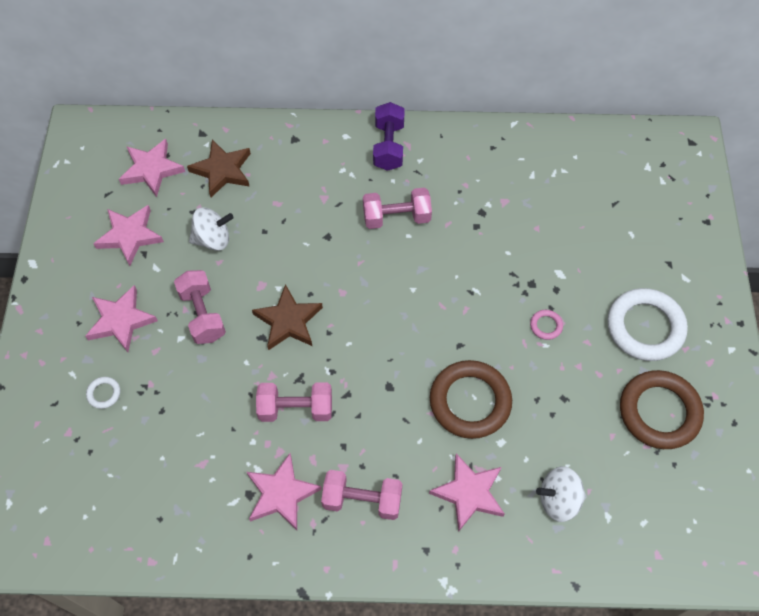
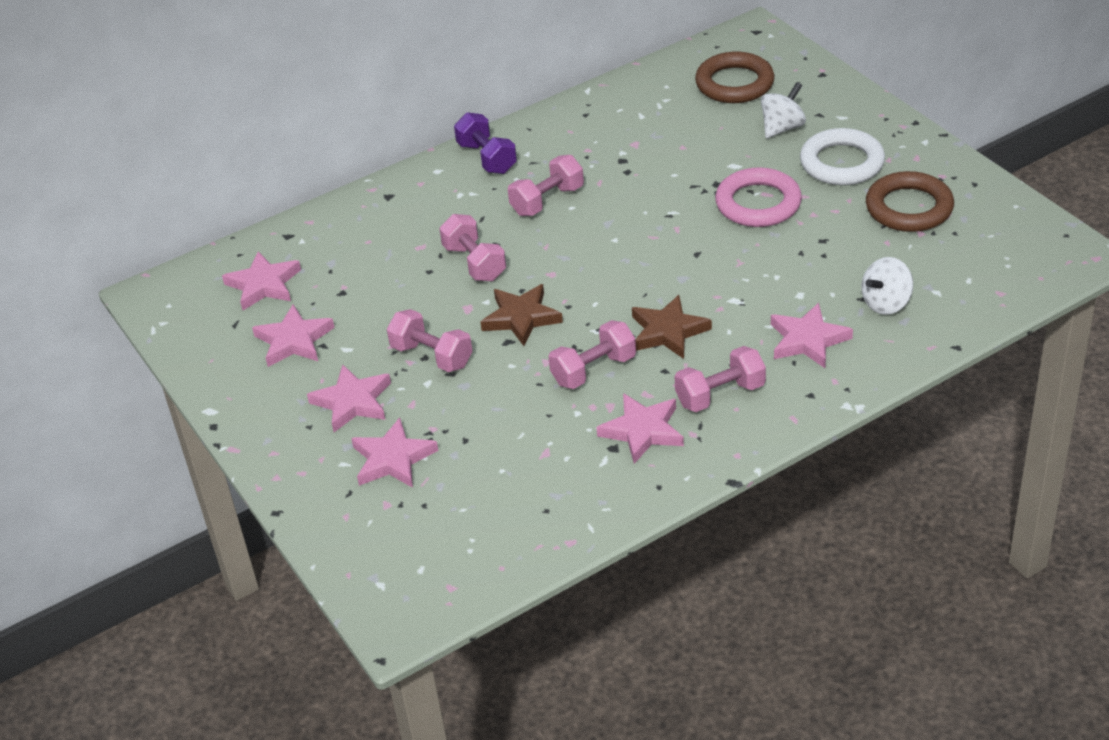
camera: 30 degrees left, 20 degrees down
white ring [86,377,120,409] -> pink star [351,418,438,488]
brown star [187,140,251,197] -> brown star moved to [632,295,712,359]
white spinning top [189,207,234,251] -> white spinning top moved to [761,82,806,138]
brown ring [430,360,512,439] -> brown ring moved to [695,52,774,103]
pink ring [530,310,563,340] -> pink ring [715,167,802,227], size x2.40
none -> pink dumbbell [439,214,506,281]

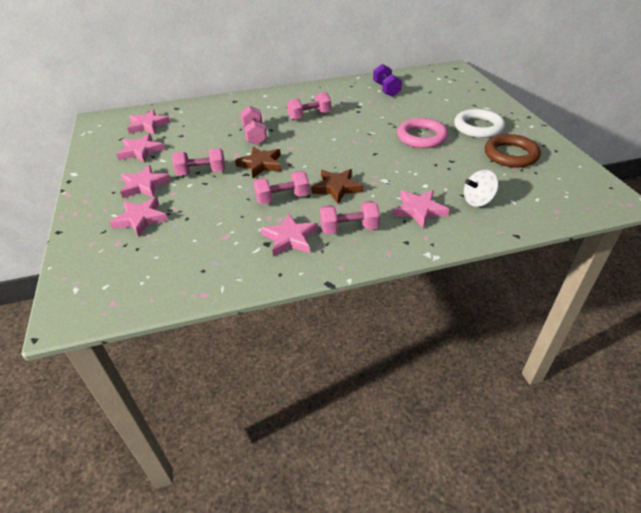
camera: 15 degrees right, 0 degrees up
pink dumbbell [387,309,473,372] -> pink dumbbell turned 60 degrees counterclockwise [172,149,225,176]
purple dumbbell [454,112,517,174] -> purple dumbbell moved to [373,64,402,97]
brown ring [695,52,774,103] -> none
white spinning top [761,82,806,138] -> none

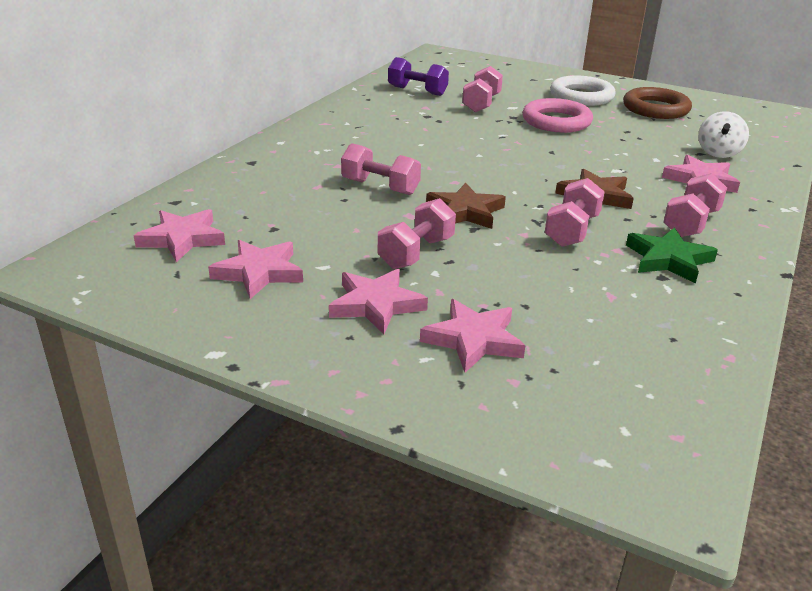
camera: 50 degrees left, 10 degrees down
pink star [261,213,318,256] -> green star [626,227,718,284]
pink dumbbell [287,92,331,120] -> pink dumbbell moved to [462,66,503,112]

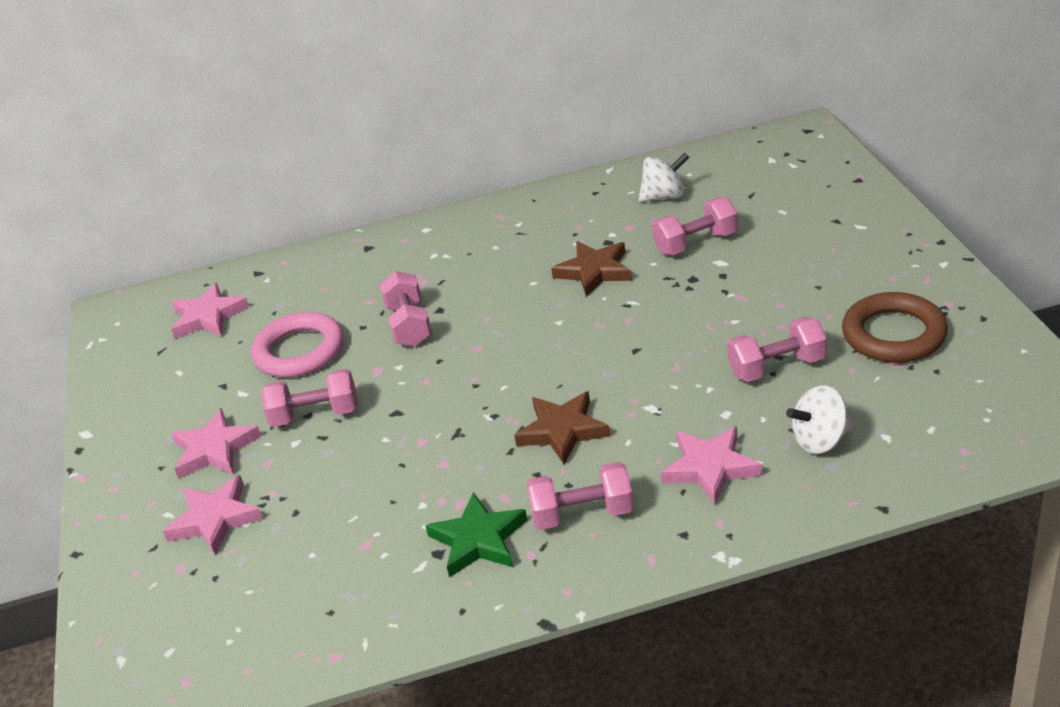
camera: 55 degrees right, 5 degrees up
pink star [208,240,303,299] -> none
purple dumbbell [388,57,449,96] -> white spinning top [639,153,689,202]
brown star [426,182,506,229] -> brown star moved to [551,241,632,297]
pink ring [523,98,593,132] -> pink ring moved to [251,312,344,378]
pink dumbbell [545,178,605,247] -> pink dumbbell moved to [727,317,827,382]
white ring [550,76,616,106] -> none

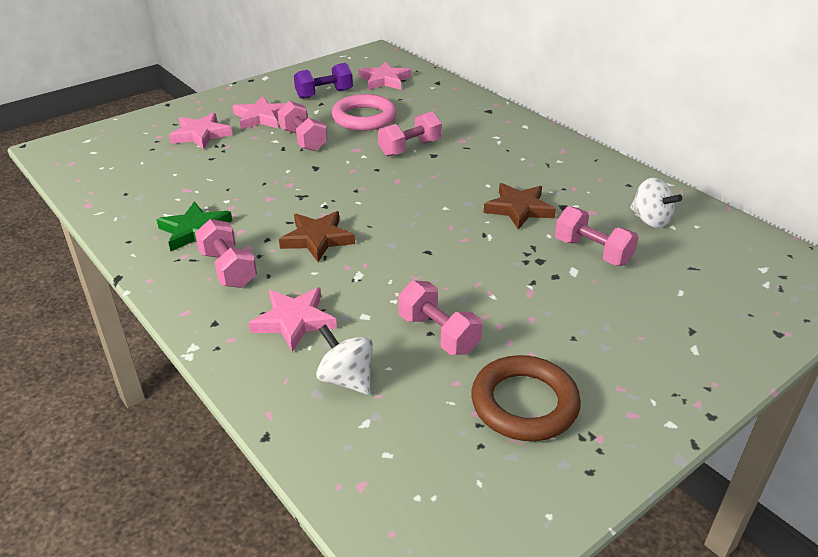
camera: 60 degrees right, 0 degrees up
none -> purple dumbbell [294,63,353,99]

